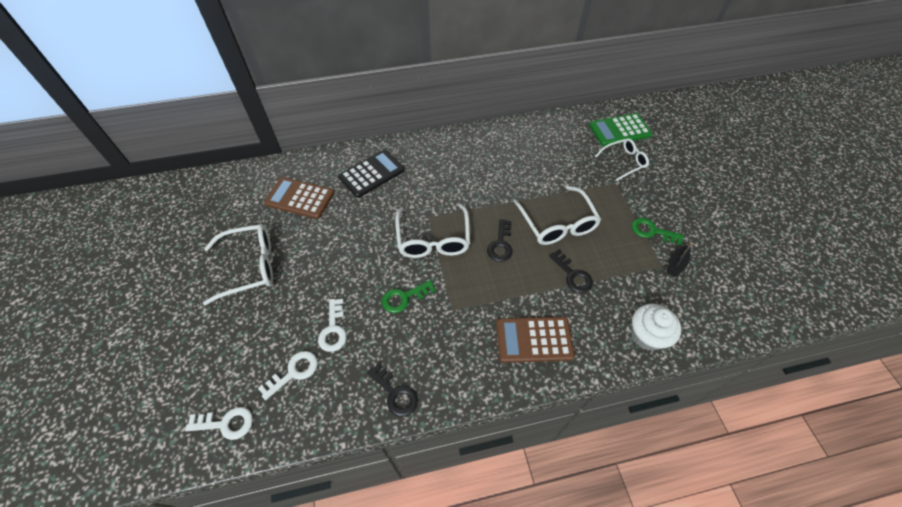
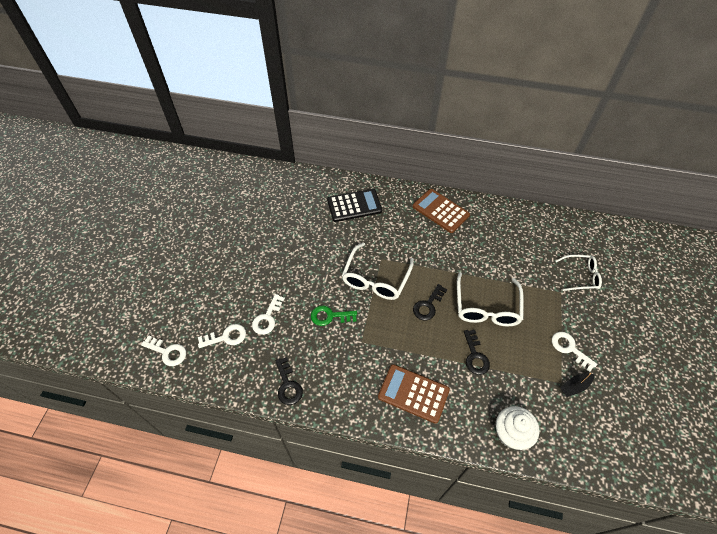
camera: 25 degrees right, 0 degrees up
white glasses [203,224,273,305] -> none
brown calculator [264,177,334,219] -> brown calculator moved to [413,189,470,233]
green calculator [589,113,652,146] -> none
green key [631,218,684,245] -> white key [552,332,597,372]

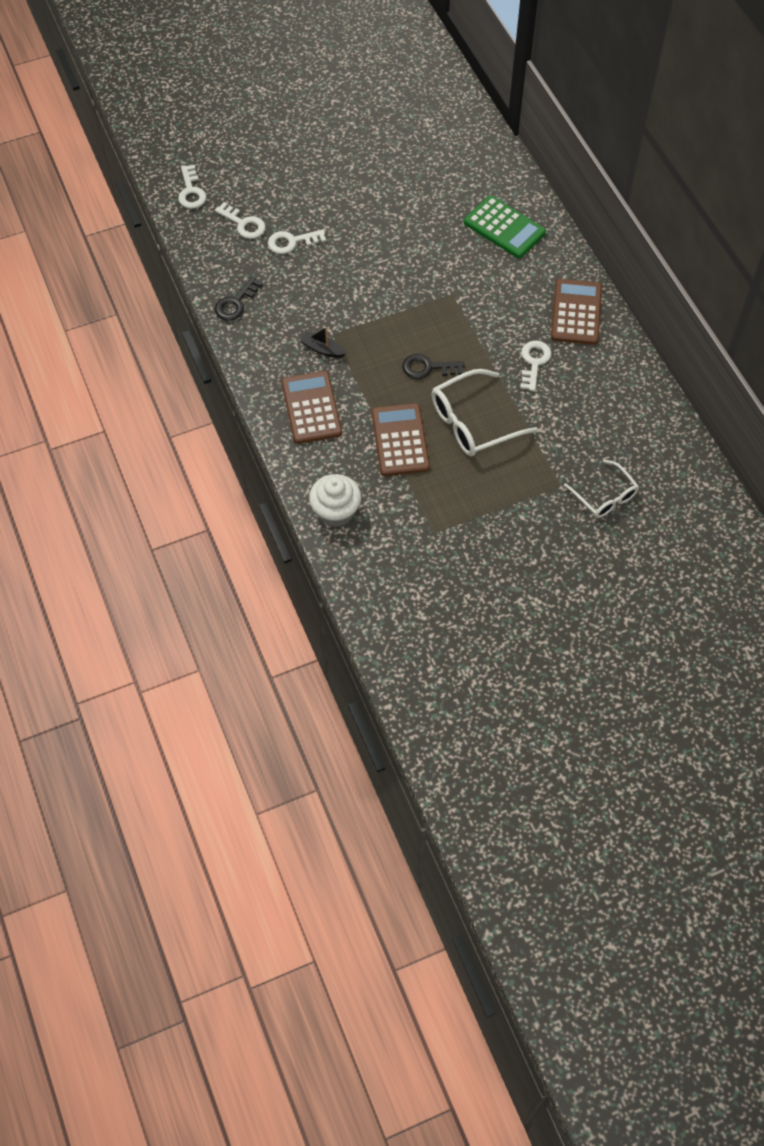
camera: 55 degrees right, 5 degrees up
green key [311,306,357,326] -> none
black calculator [327,189,382,222] -> green calculator [464,196,546,258]
white glasses [342,243,414,300] -> none
black key [464,330,490,375] -> brown calculator [372,403,430,476]
white key [552,332,597,372] -> white key moved to [520,341,552,391]
black boat [560,373,595,397] -> black boat moved to [300,327,346,358]

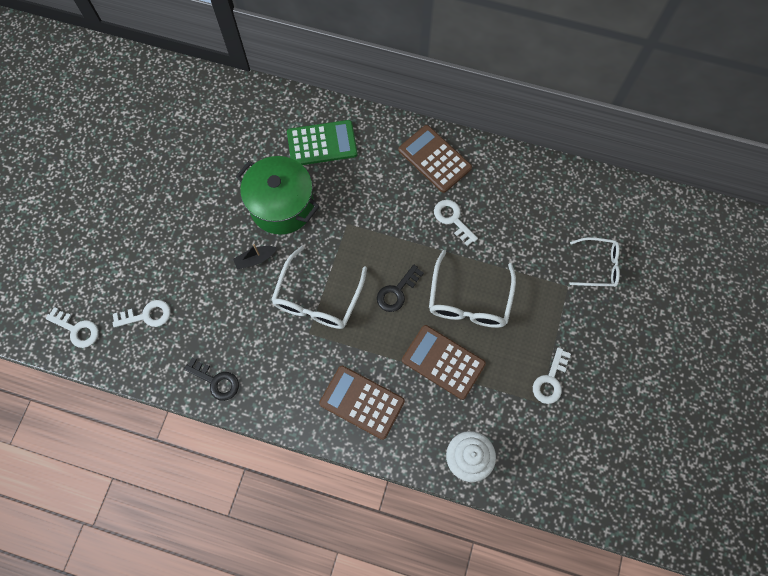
camera: 50 degrees left, 10 degrees up
black key [215,276,263,321] -> black key turned 45 degrees counterclockwise [184,358,239,401]
white key [268,229,326,254] -> white key moved to [533,347,571,404]
black boat [300,327,346,358] -> black boat moved to [233,244,277,269]
none -> green pot [236,156,320,234]
none -> white glasses [271,246,367,329]

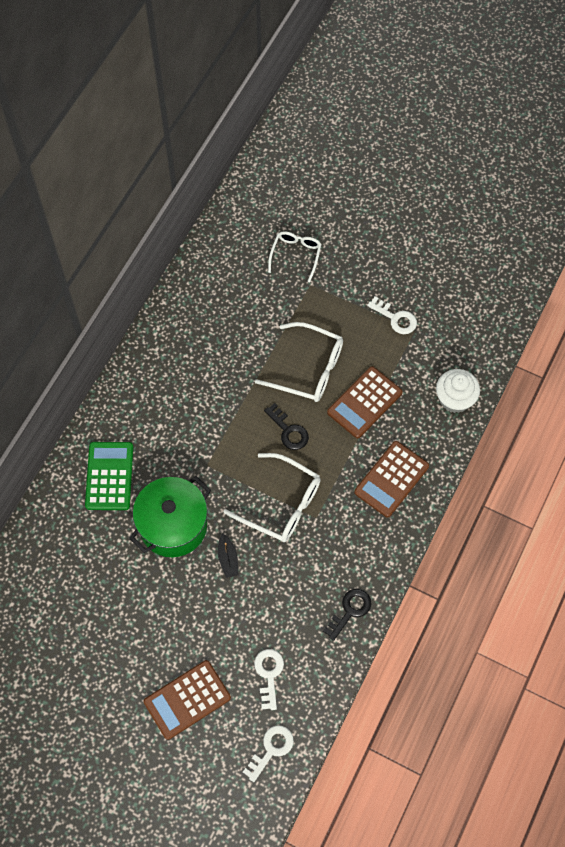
camera: 80 degrees left, 5 degrees down
brown calculator [399,125,472,193] -> brown calculator moved to [144,660,231,740]
white key [434,200,478,246] -> none

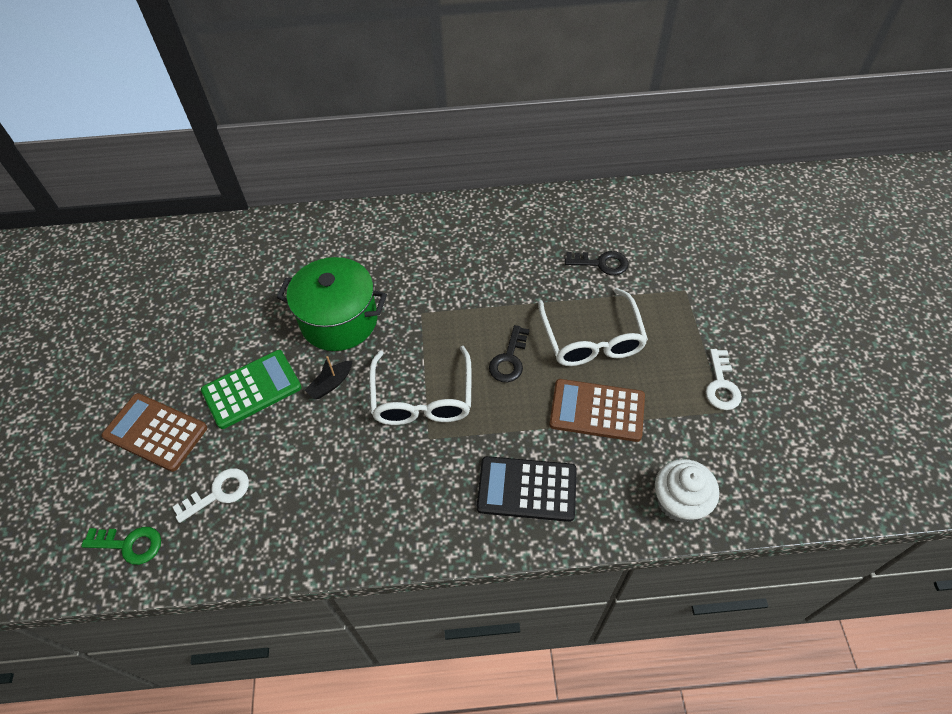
camera: 60 degrees right, 10 degrees down
green calculator [85,442,133,510] -> green calculator moved to [201,350,302,429]
white key [243,725,294,782] -> green key [81,527,161,565]
white glasses [268,231,322,283] -> none
black key [323,589,371,641] -> black key moved to [565,251,629,275]
brown calculator [354,441,429,517] -> black calculator [477,456,577,522]

